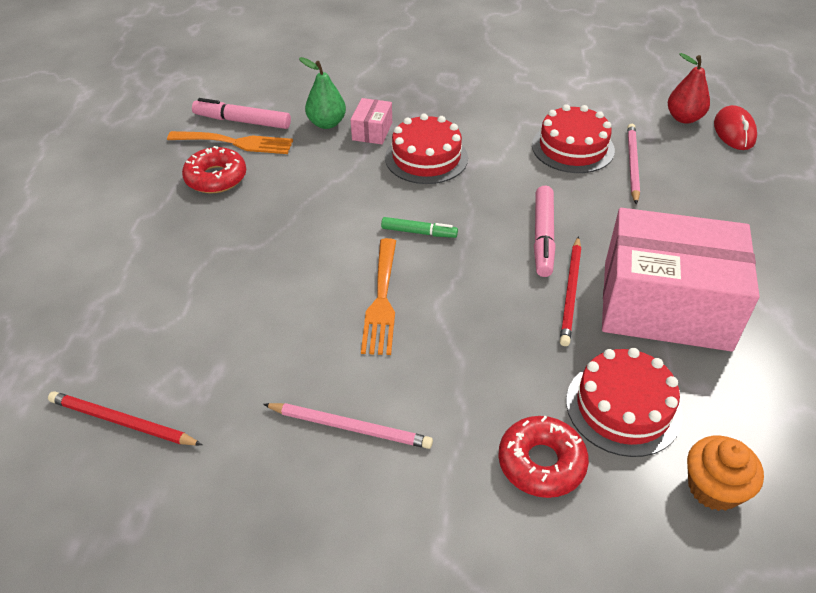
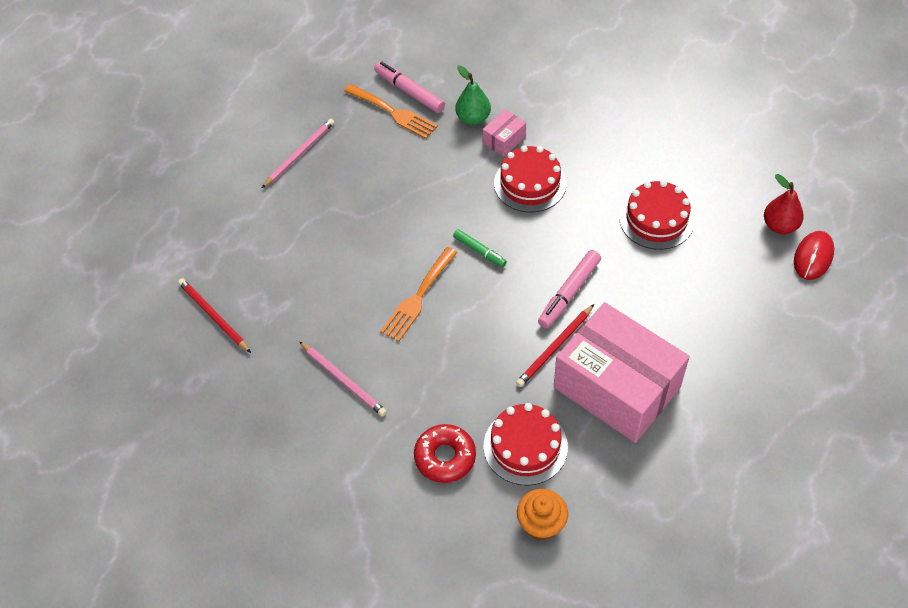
camera: 30 degrees right, 10 degrees up
red donut [182,146,246,193] -> none
pink pencil [627,124,640,205] -> pink pencil moved to [262,119,335,188]

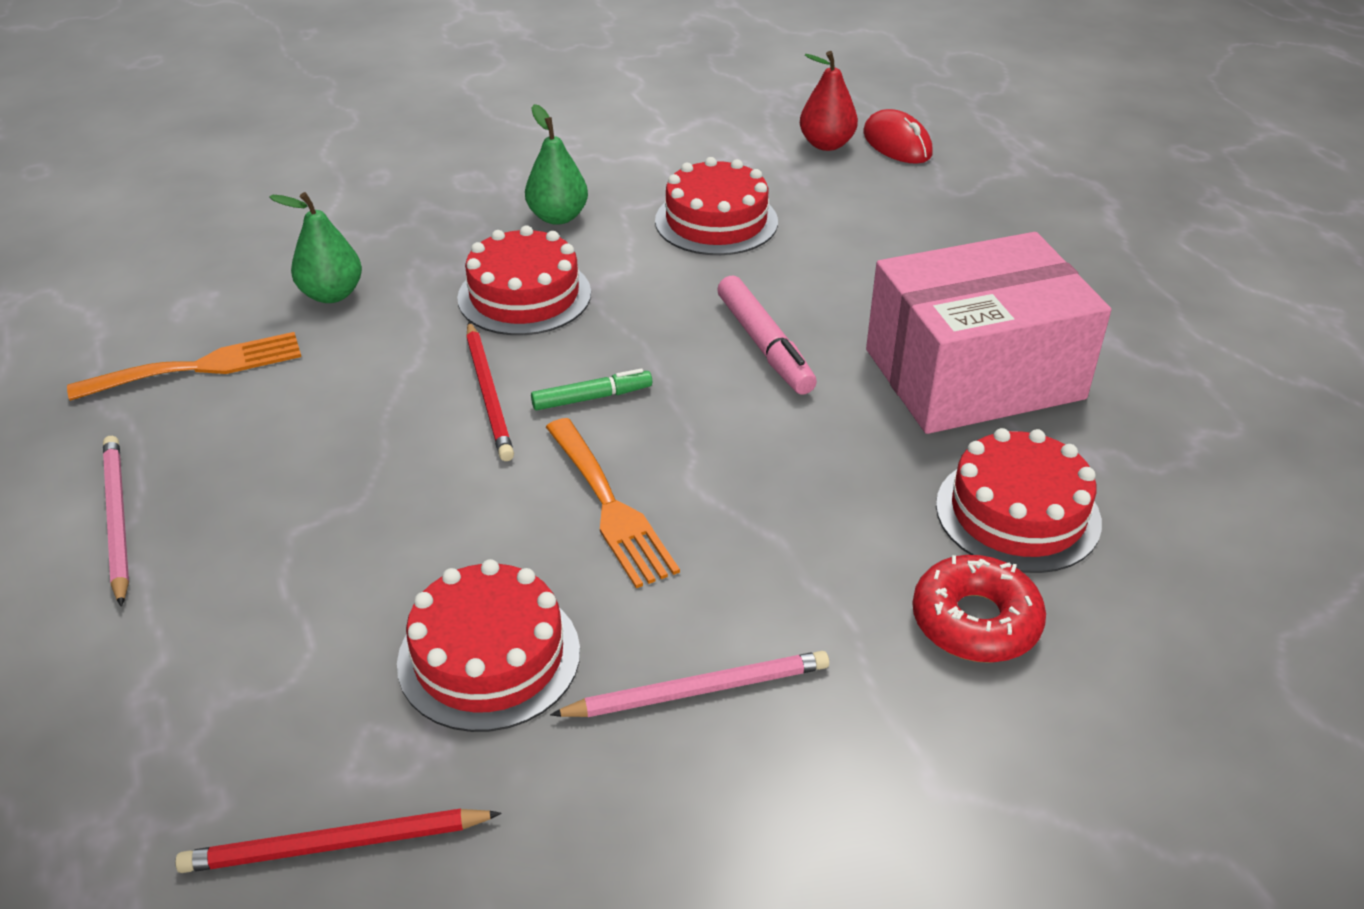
camera: 60 degrees left, 15 degrees down
pink marker [374,62,445,113] -> none
pink box [483,109,526,157] -> none
red pencil [516,304,594,387] -> red pencil moved to [466,322,514,461]
orange cupcake [517,489,568,540] -> none
none -> red cake [397,559,580,732]
none -> green pear [525,104,588,225]

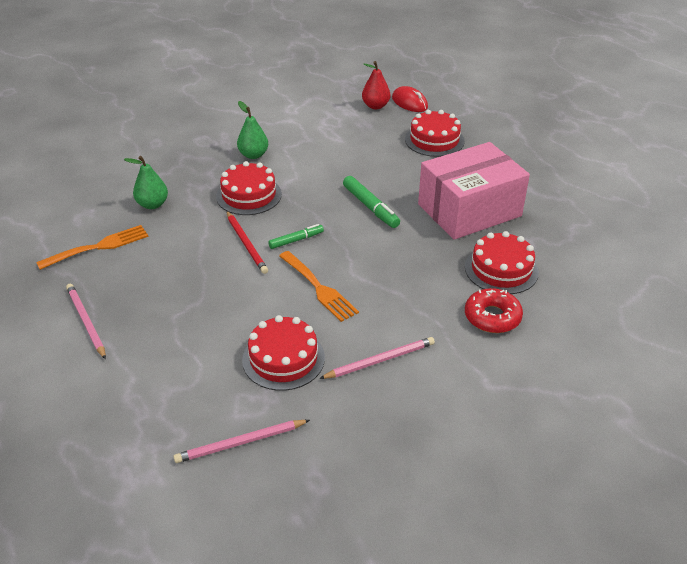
camera: 10 degrees left, 0 degrees up
red pencil [175,808,502,873] -> pink pencil [174,420,310,463]
red cake [655,157,778,255] -> red cake moved to [405,110,465,157]
pink marker [717,276,817,395] -> green marker [343,176,400,228]

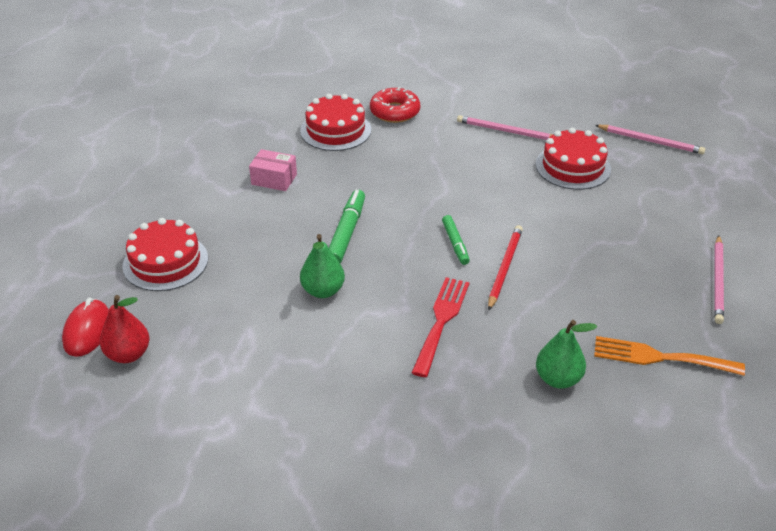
camera: 135 degrees left, 0 degrees up
red cake [216,161,282,215] -> red fork [411,277,470,377]
green pear [237,101,268,159] -> green pear moved to [300,234,345,298]
green marker [268,224,324,249] -> green marker turned 120 degrees counterclockwise [442,215,470,265]
orange fork [279,251,359,322] -> none
pink box [418,142,530,240] -> pink box [249,149,297,191], size x0.40

